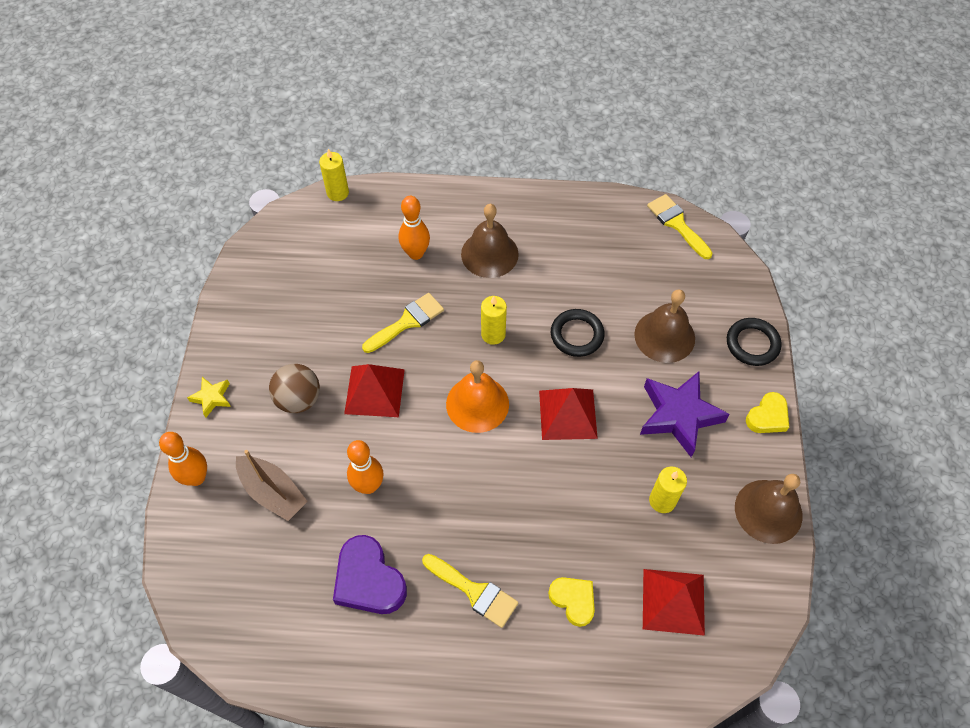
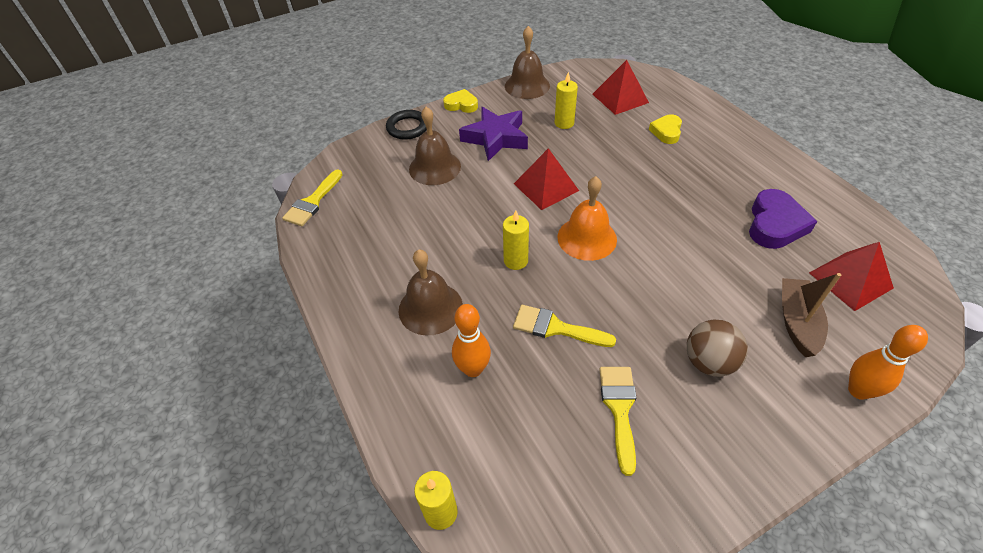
camera: 120 degrees left, 10 degrees down
yellow star [187,377,231,418] -> none
red pyramid [344,364,405,417] -> red pyramid moved to [809,242,894,311]
orange bowling pin [347,440,384,494] -> none
yellow brush [422,554,518,628] -> yellow brush moved to [599,367,637,476]
black ring [551,309,605,357] -> none

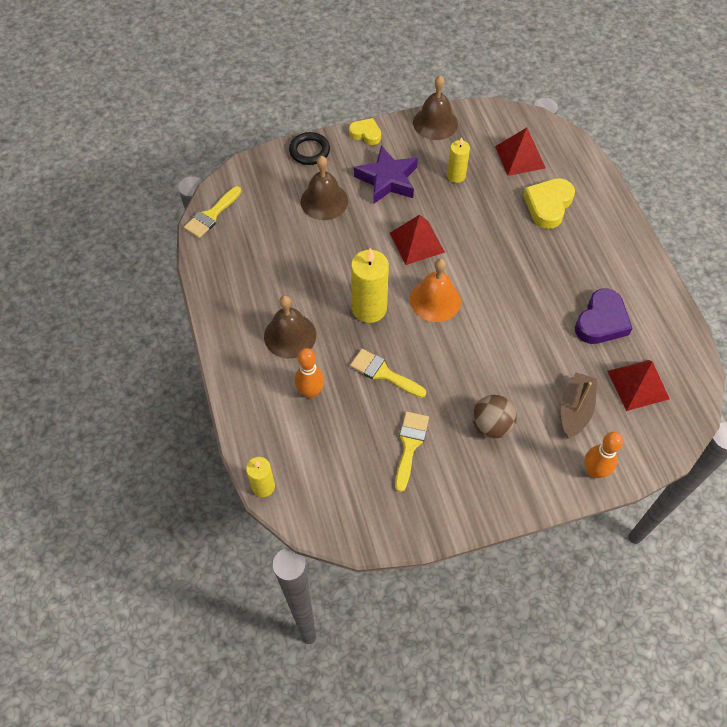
camera: 10 degrees right, 10 degrees up
yellow candle [503,211,529,270] -> yellow candle [351,248,389,323], size x1.69
yellow heart [649,114,682,144] -> yellow heart [523,178,575,229], size x1.60

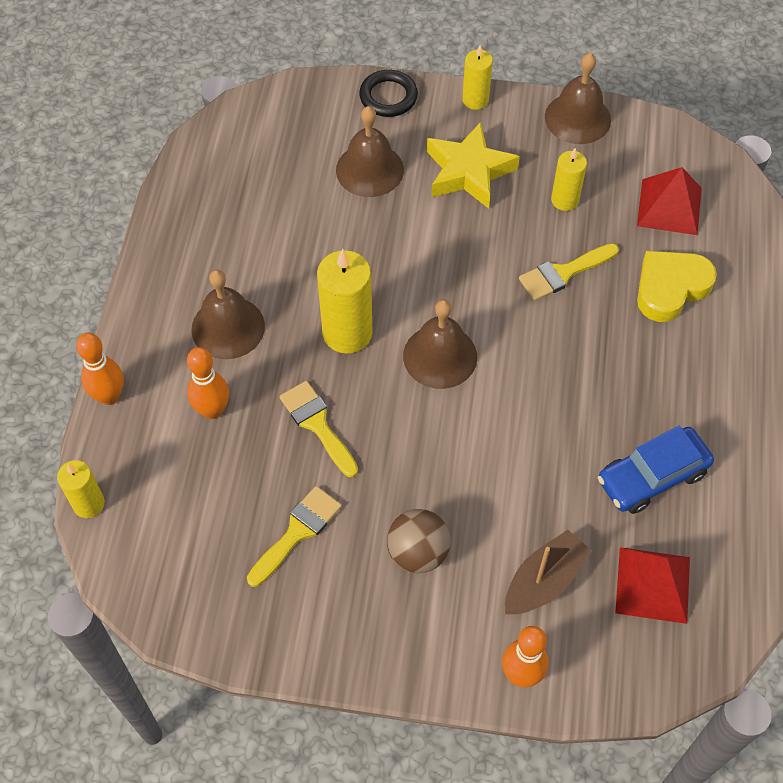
camera: 25 degrees right, 0 degrees up
yellow brush [184,186,241,238] -> yellow brush moved to [519,243,619,301]
yellow heart [349,118,381,145] -> yellow candle [462,45,493,110]
purple star [354,145,418,204] -> yellow star [427,122,520,209]
red pyramid [390,215,445,265] -> none
orange bell [410,258,461,322] -> brown bell [403,299,477,389]
purple heart [575,288,633,344] -> blue car [598,426,714,514]
none -> orange bowling pin [76,333,124,405]

